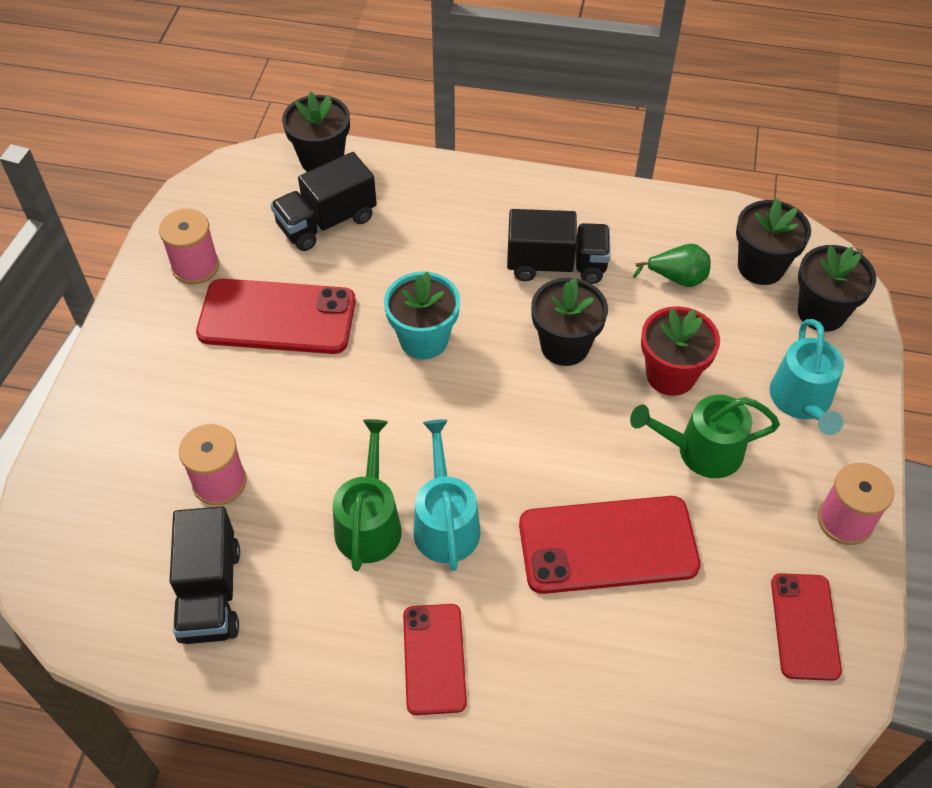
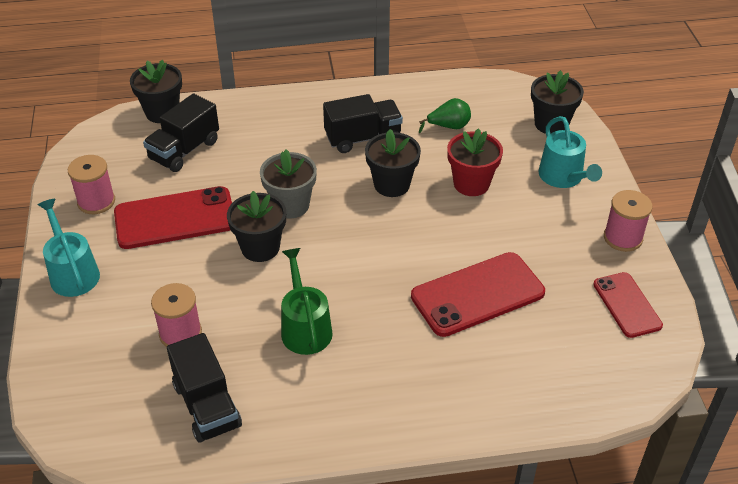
camera: 20 degrees left, 10 degrees down
turquoise flower pot [384,271,460,359] -> grey flower pot [260,149,317,218]
red phone [403,604,467,715] -> none
turquoise watering can [413,419,480,571] -> turquoise watering can moved to [38,199,100,297]
green watering can [630,395,780,478] -> none
black flower pot [736,199,811,285] -> black flower pot moved to [227,191,286,262]

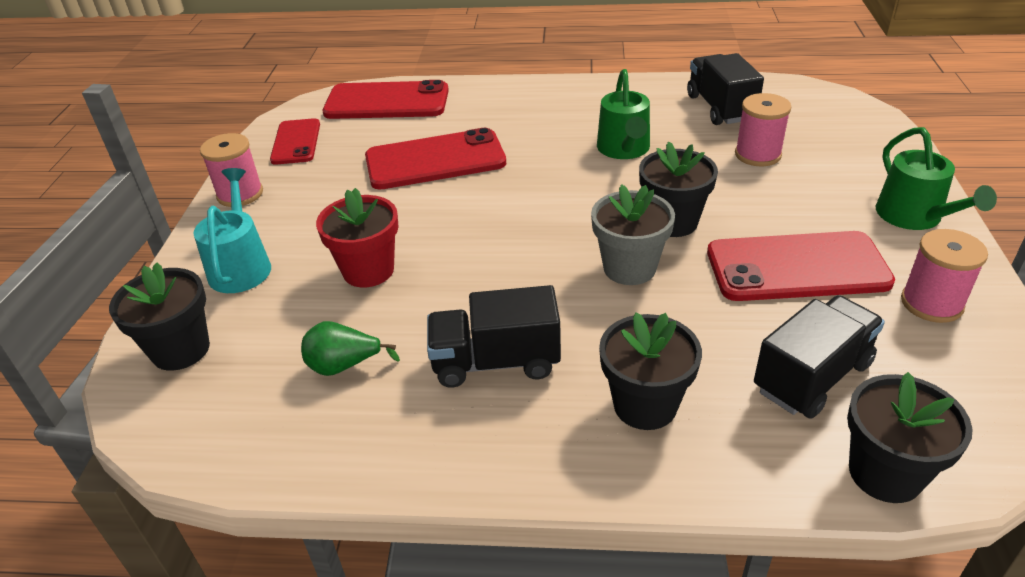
camera: 165 degrees left, 5 degrees down
turquoise watering can [38,199,100,297] -> green watering can [876,127,997,230]
black flower pot [365,129,421,197] -> black flower pot moved to [599,312,702,430]
none -> red phone [323,80,449,119]

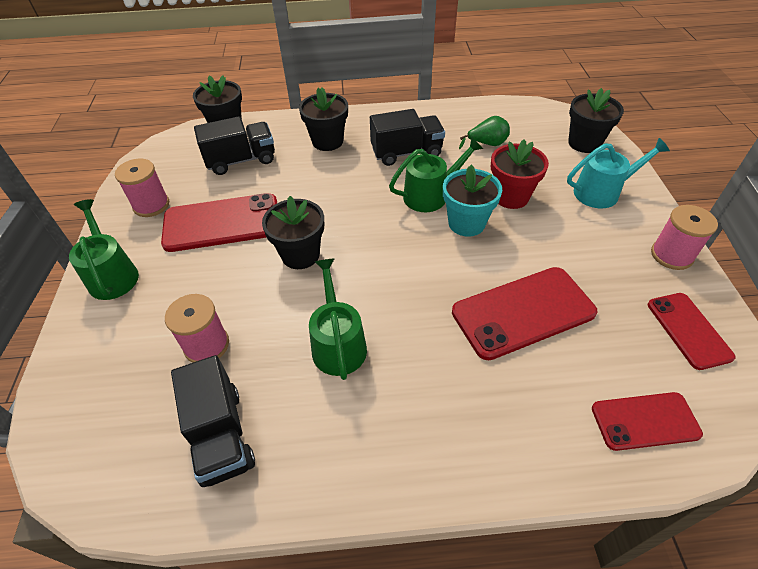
camera: 170 degrees right, 10 degrees up
turquoise watering can [194,168,271,293] -> turquoise watering can turned 90 degrees counterclockwise [567,138,670,209]
red phone [323,80,449,119] -> red phone [592,392,703,451], size x0.61
grey flower pot [591,184,675,285] -> none
black truck [754,295,885,419] -> black truck turned 150 degrees counterclockwise [194,116,275,175]
none -> green watering can [389,137,483,212]
none -> turquoise flower pot [443,164,502,237]

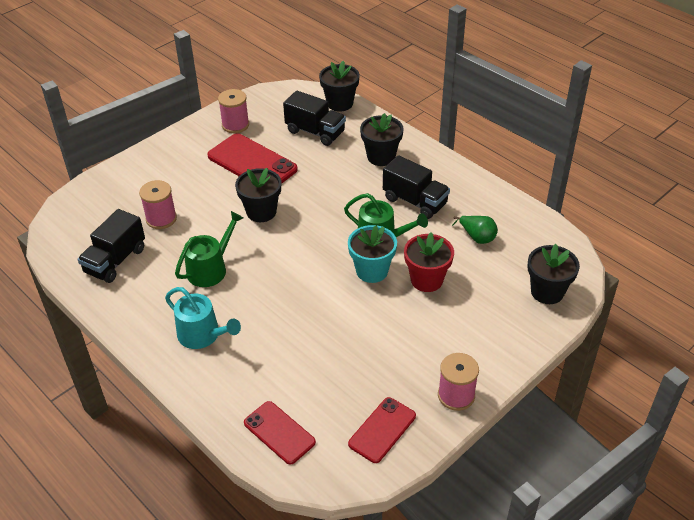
camera: 50 degrees right, 5 degrees down
green watering can [69,199,139,300] -> none
red phone [452,267,597,360] -> none
turquoise watering can [567,138,670,209] -> turquoise watering can moved to [165,287,241,349]

